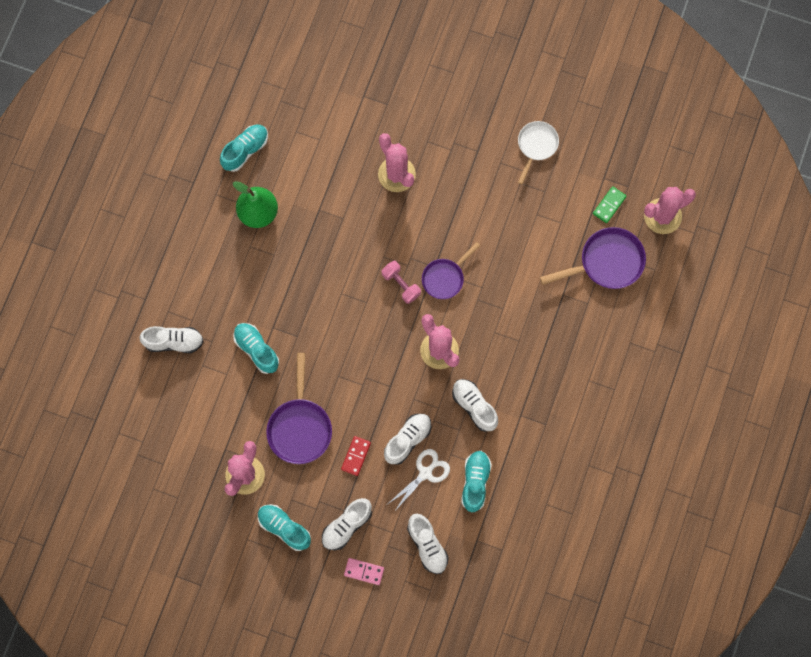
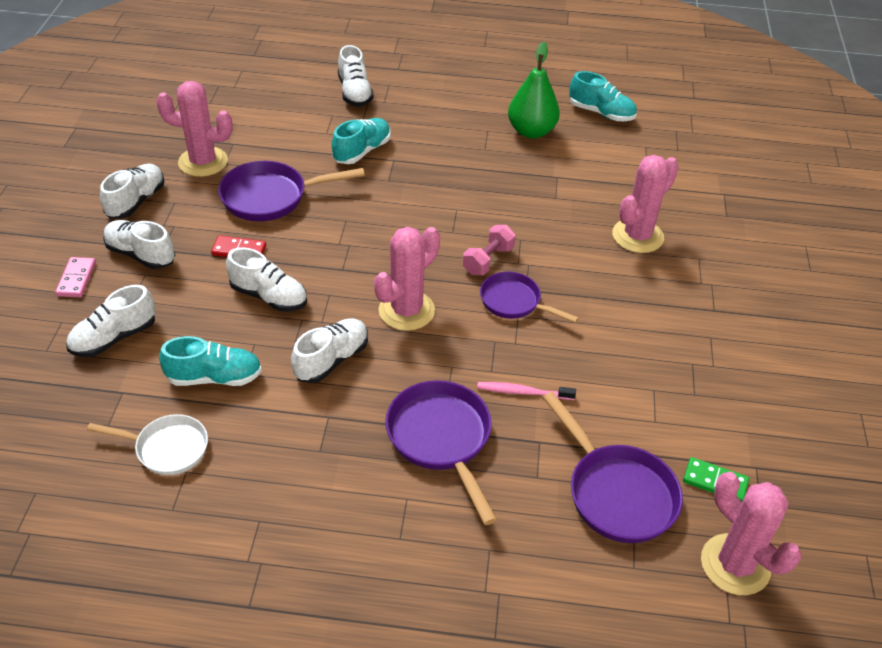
camera: 75 degrees right, 30 degrees down
turquoise shoe [258,504,311,551] -> white shoe [100,163,164,219]
white scissors [388,449,450,512] -> none
white pan [518,121,559,185] -> white pan moved to [87,414,208,475]
none -> purple pan [385,380,498,525]
none -> pink toothbrush [477,382,576,400]

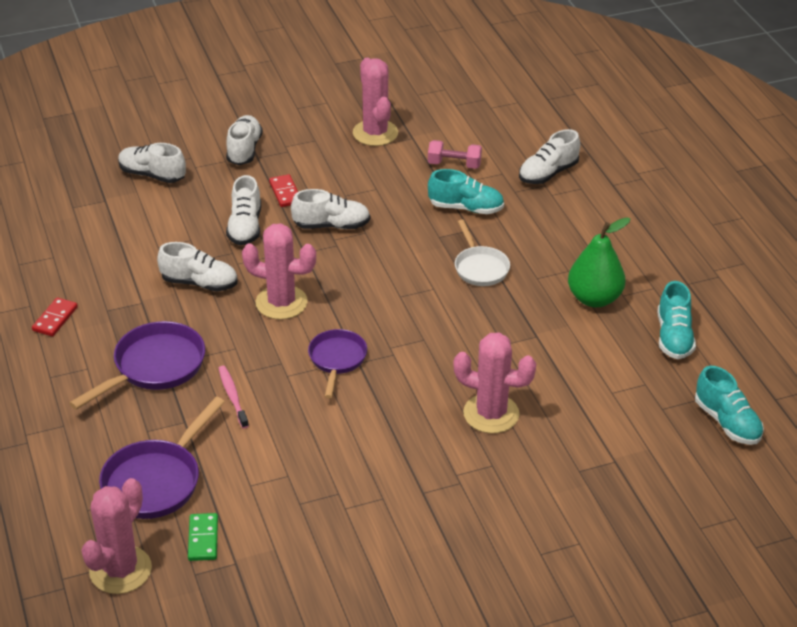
camera: 65 degrees right, 5 degrees down
pink domino [55,257,96,297] -> none
white pan [87,414,208,475] -> white pan moved to [455,220,510,286]
white shoe [100,163,164,219] -> white shoe moved to [291,189,370,229]
turquoise shoe [159,336,262,386] -> turquoise shoe moved to [695,366,764,445]
purple pan [218,161,365,221] -> none
pink dumbbell [463,225,516,275] -> pink dumbbell moved to [428,140,482,169]
none -> red domino [32,297,78,337]

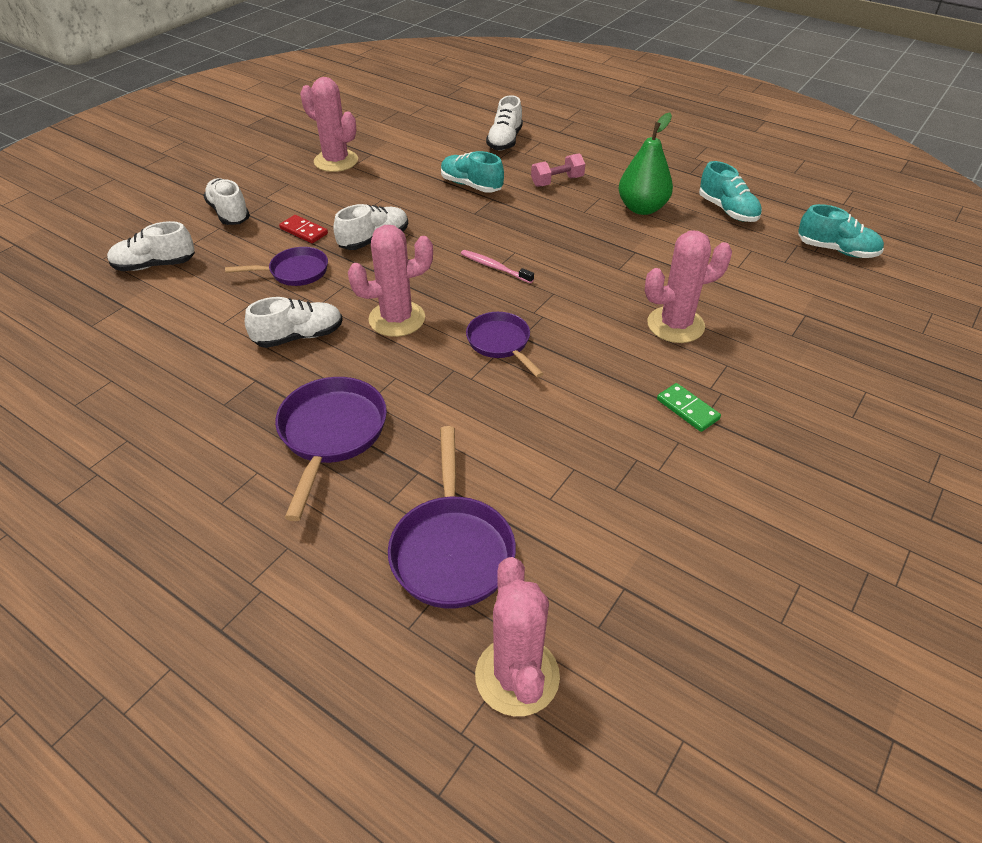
camera: 35 degrees left, 5 degrees up
red domino [32,297,78,337] -> none
green domino [188,513,218,561] -> green domino moved to [657,383,721,432]
pink toothbrush [219,366,249,429] -> pink toothbrush moved to [461,250,534,283]
white shoe [226,175,261,245] -> purple pan [225,247,328,286]
pink dumbbell [428,140,482,169] -> pink dumbbell moved to [531,153,585,187]
turquoise shoe [428,169,504,214] -> turquoise shoe turned 120 degrees counterclockwise [441,151,504,193]
white pan [455,220,510,286] -> none

